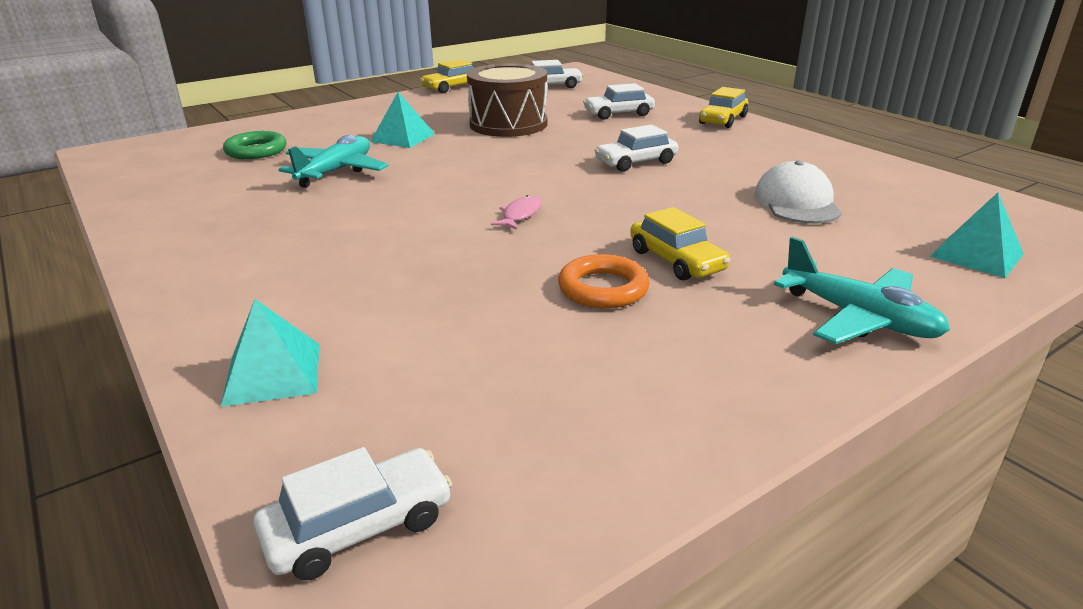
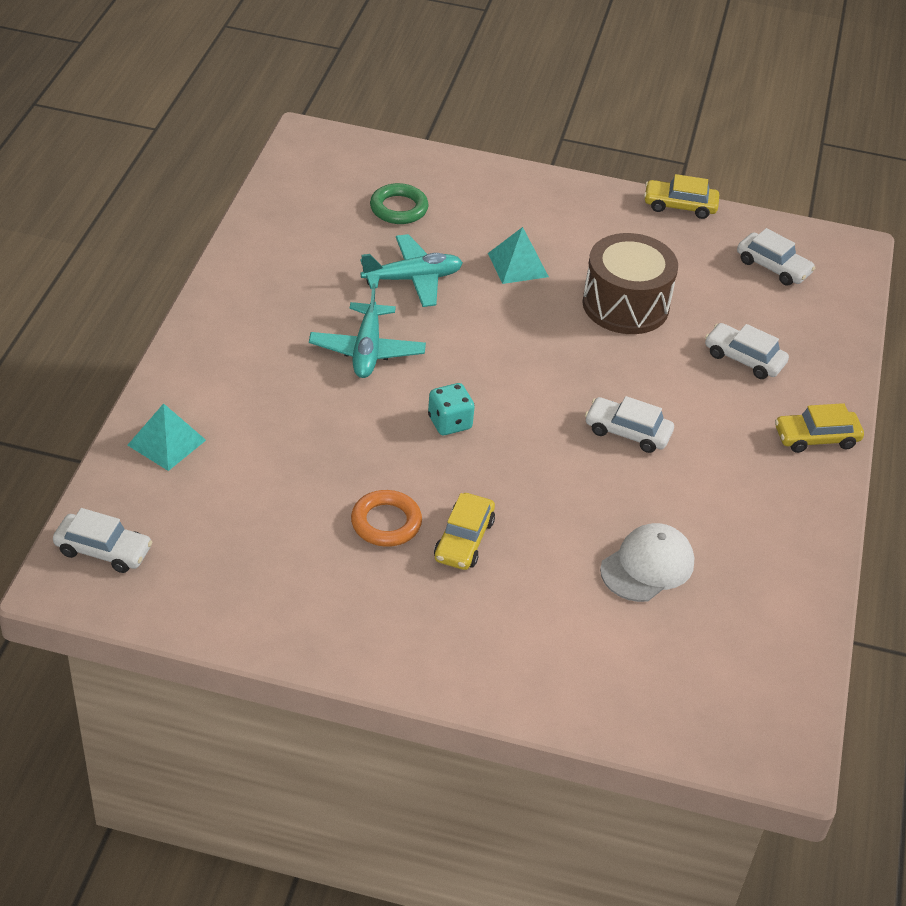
camera: 45 degrees right, 15 degrees up
pink fish [491,195,541,230] -> turquoise dice [428,383,475,435]
turquoise plane [774,237,950,344] -> turquoise plane moved to [309,283,426,378]
turquoise pyramid [930,193,1024,278] -> none

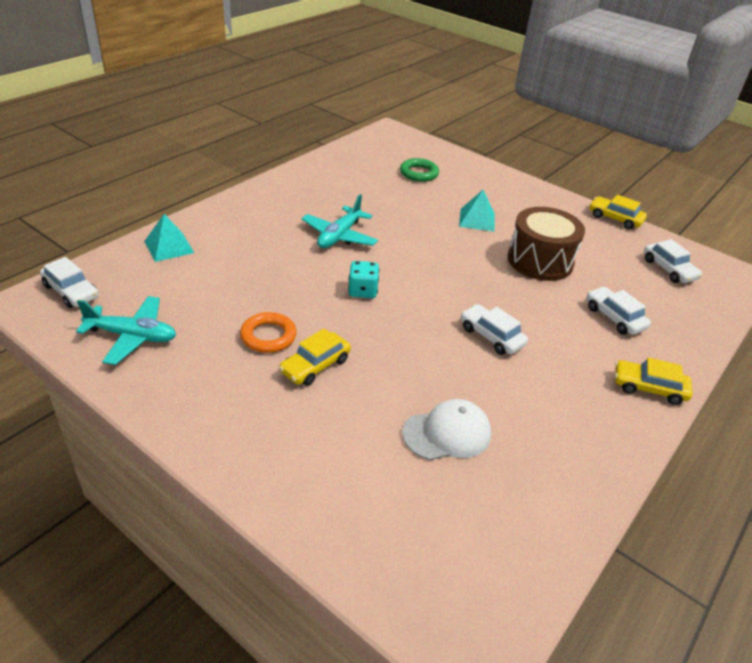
camera: 25 degrees right, 5 degrees down
turquoise plane [360,234,463,307] -> turquoise plane moved to [76,296,176,365]

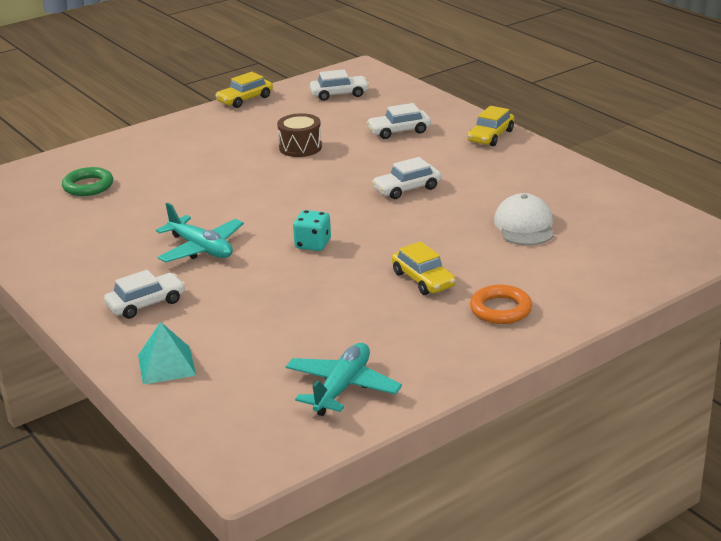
camera: 70 degrees left, 10 degrees down
white car [40,257,99,308] -> white car moved to [104,270,185,319]
orange ring [240,312,297,353] -> orange ring moved to [470,285,532,324]
turquoise pyramid [459,190,495,231] -> none
brown drum [508,207,585,281] -> brown drum [277,113,322,157], size x0.62

